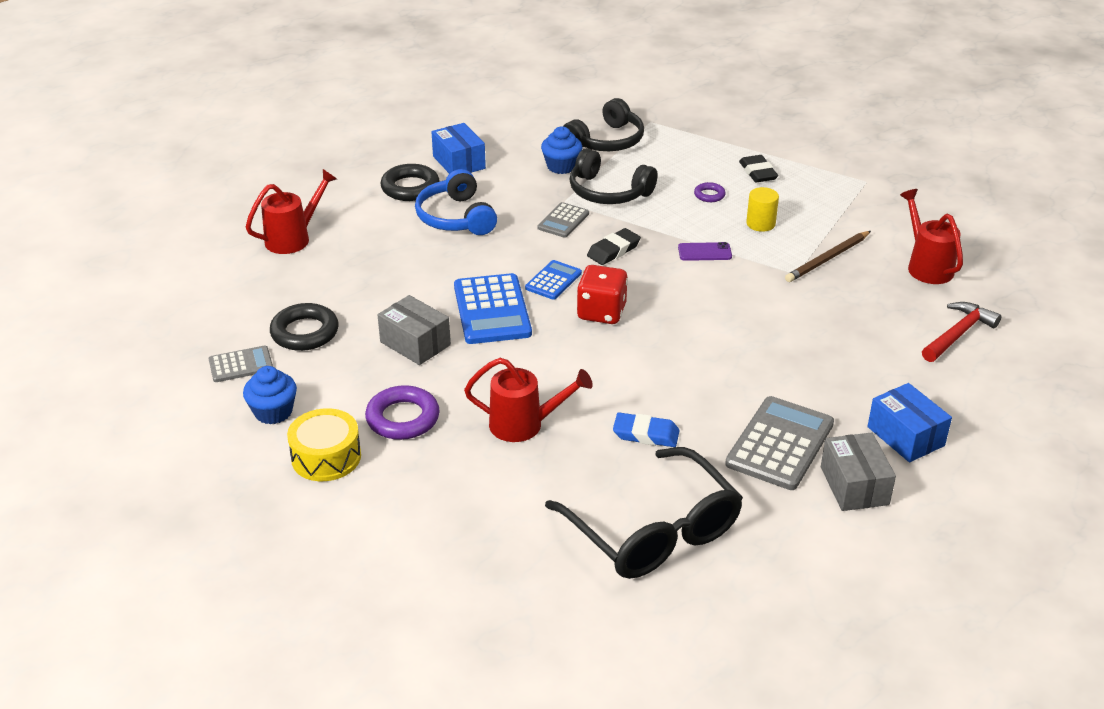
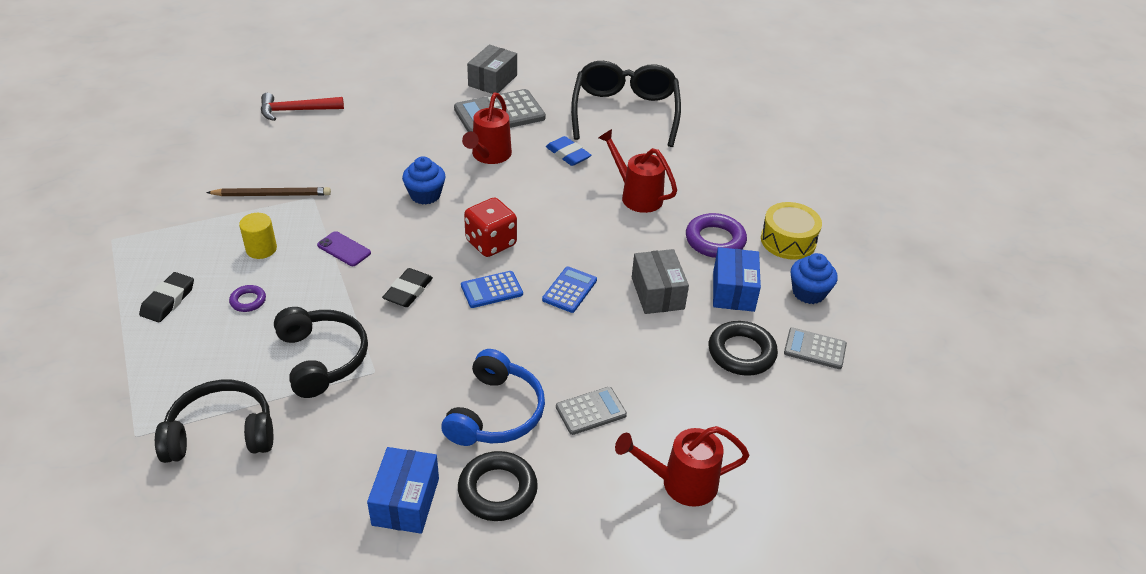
camera: 145 degrees left, 5 degrees up
blue calculator [454,273,532,344] -> blue calculator [542,266,597,313], size x0.56
grey calculator [537,202,589,238] -> grey calculator moved to [556,387,627,435]
blue cupcake [541,126,582,174] -> blue cupcake moved to [402,156,446,205]
black eraser [587,228,641,265] -> black eraser turned 60 degrees counterclockwise [382,268,433,307]
blue box [867,383,952,462] -> blue box moved to [713,247,761,312]
red watering can [900,189,963,284] -> red watering can moved to [462,93,512,164]

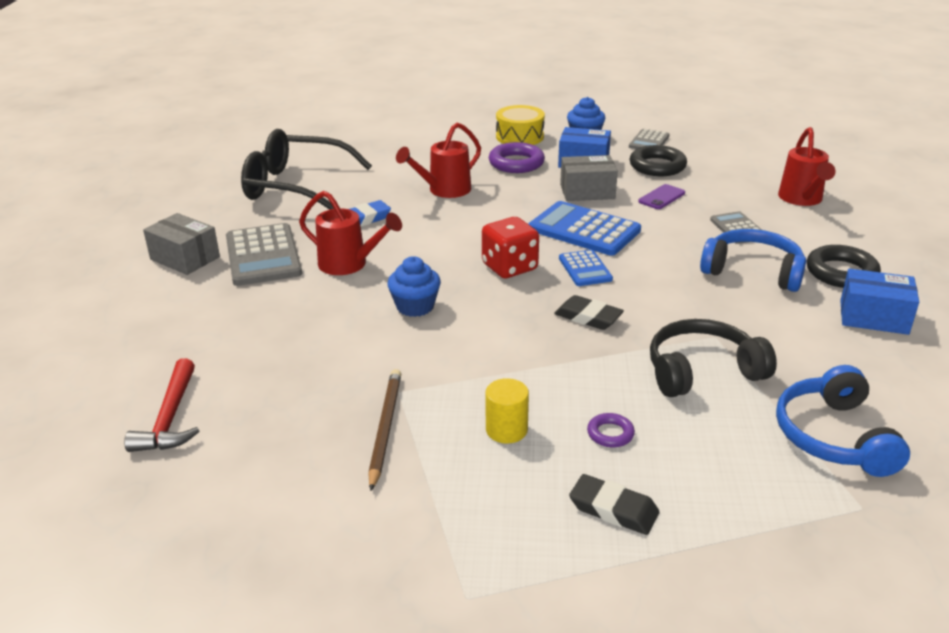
camera: 80 degrees left, 10 degrees down
black headphones [155,380,273,463] -> blue headphones [776,365,910,477]
purple phone [317,231,371,266] -> purple phone moved to [638,184,685,209]
blue calculator [542,266,597,313] -> blue calculator [529,201,641,256], size x1.79

